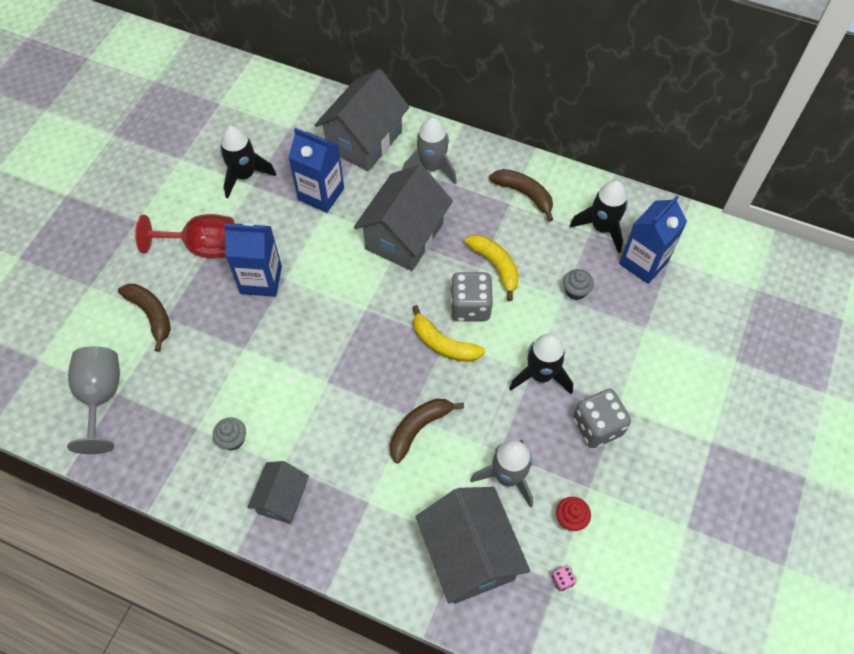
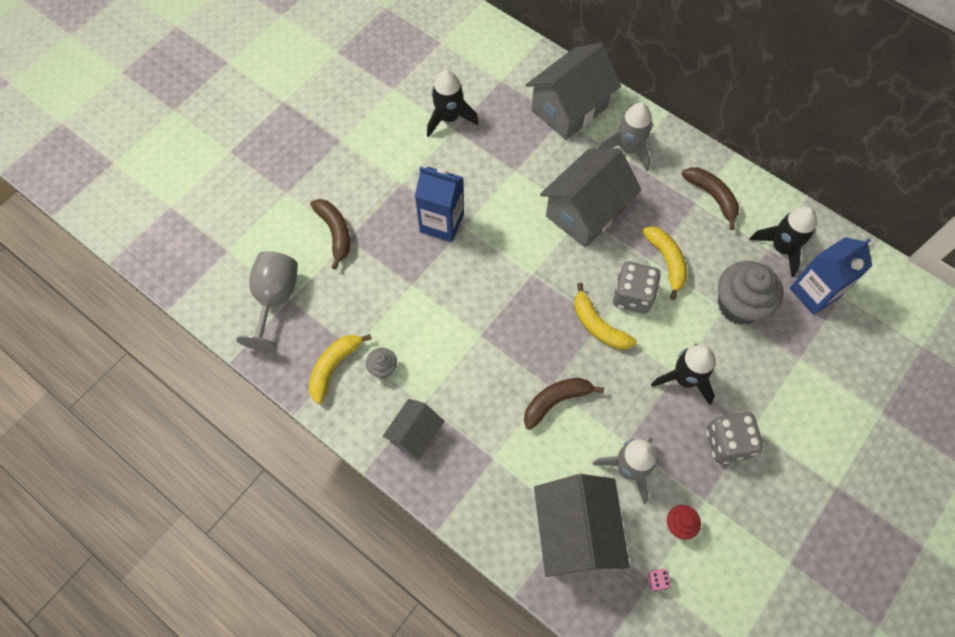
camera: 15 degrees right, 5 degrees up
red goblet [135,214,235,259] -> none
blue carton [288,128,344,213] -> none
grey cupcake [563,269,594,300] -> grey cupcake [718,261,783,325], size x2.08
none -> yellow banana [309,334,372,404]

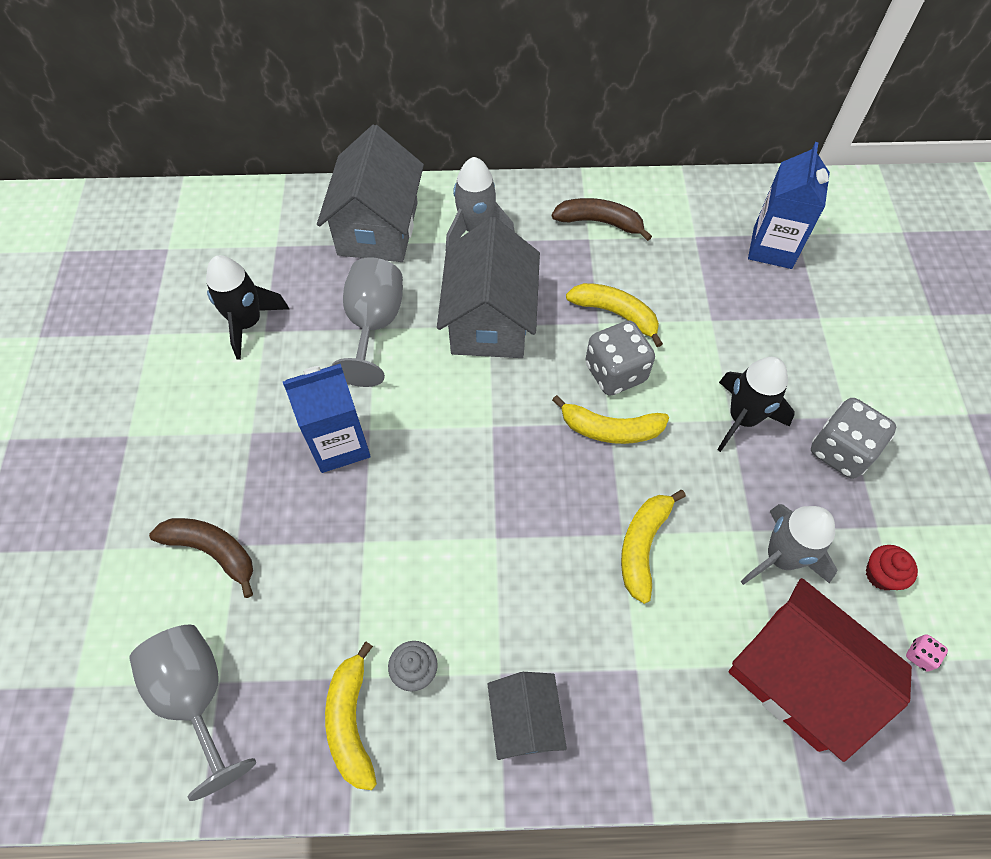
camera: 40 degrees left, 5 degrees down
brown banana [524,378,604,430] -> yellow banana [621,490,686,604]
grey house [534,474,630,577] -> red house [729,578,912,762]
grey cupcake [718,261,783,325] -> none
black rocket [749,206,817,277] -> none
none -> grey goblet [331,257,403,387]

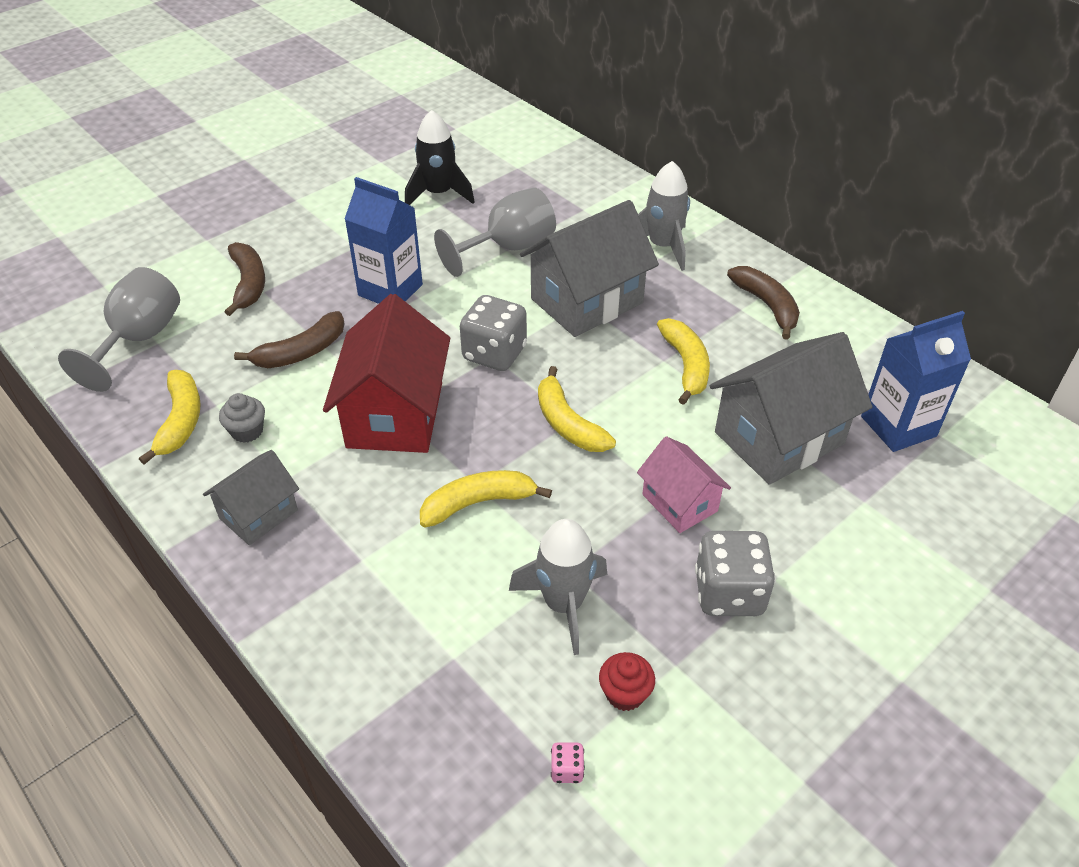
camera: 50 degrees right, 15 degrees down
grey house [317,124,424,262] -> grey house moved to [710,332,872,485]
yellow banana [325,641,377,790] -> yellow banana turned 135 degrees clockwise [139,370,201,465]
grey dice [585,320,655,396] -> grey dice moved to [460,295,527,371]
black rocket [717,357,795,452] -> pink house [637,436,731,533]
red house [729,578,912,762] -> red house moved to [323,294,450,453]
none -> brown banana [234,311,345,368]

